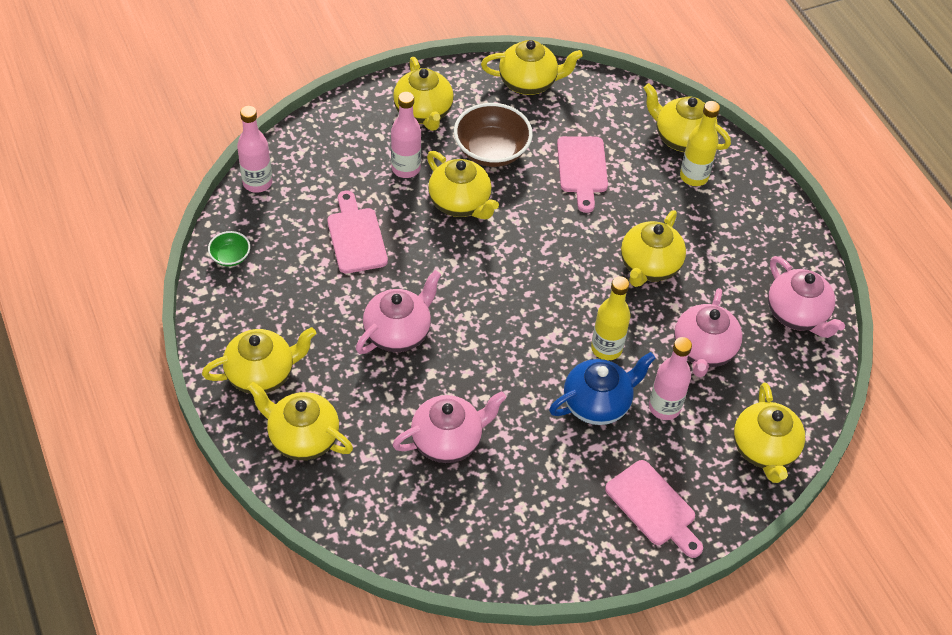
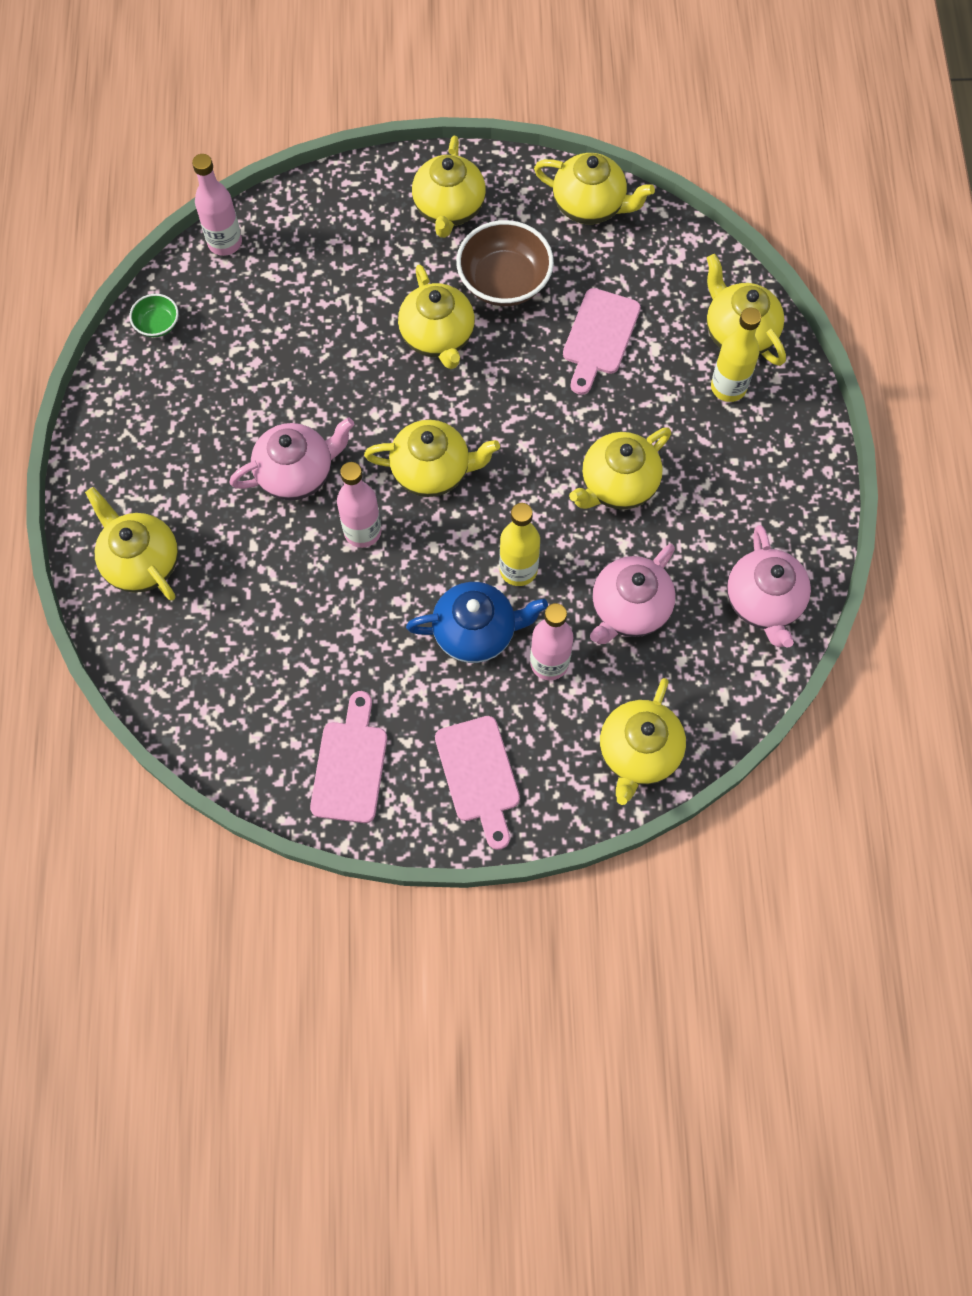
camera: 25 degrees right, 15 degrees up
yellow teapot [202,327,316,394] -> yellow teapot moved to [364,420,500,497]
pink cutting board [327,191,388,273] -> pink cutting board moved to [310,691,387,823]
pink bottle [391,92,421,178] -> pink bottle moved to [337,462,382,548]
pink teapot [392,391,506,463] -> none

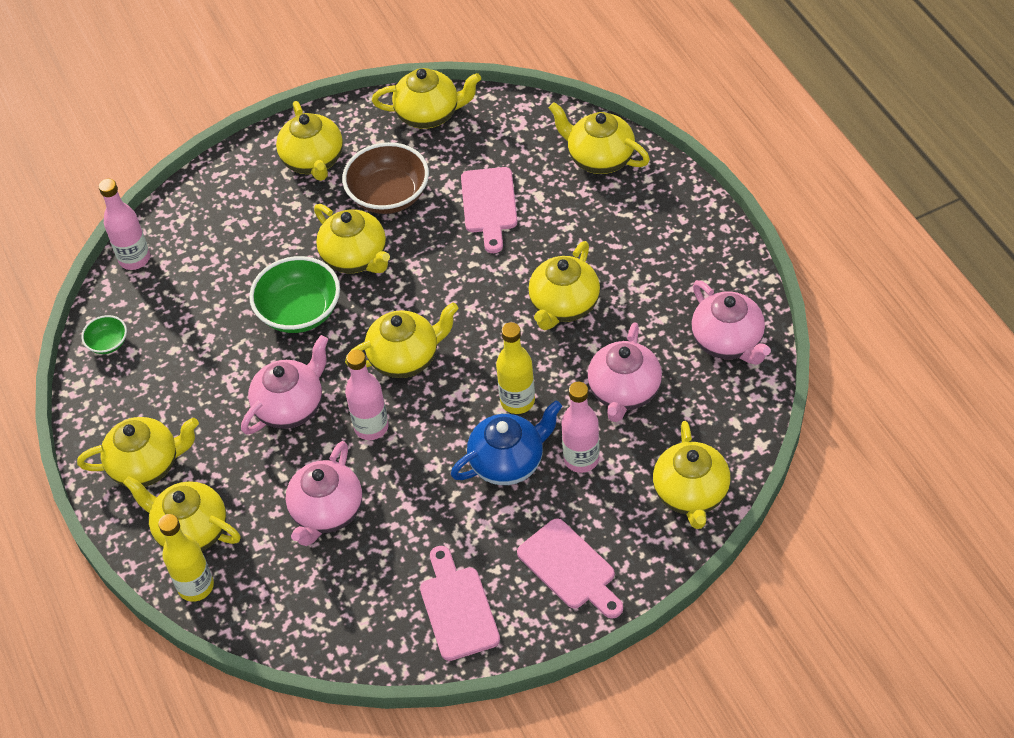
camera: 20 degrees left, 15 degrees down
yellow bottle [711,308,761,402] -> yellow bottle moved to [158,514,214,602]
none -> yellow teapot [77,417,199,487]
none -> green bowl [249,256,340,333]
none -> pink teapot [286,441,362,546]

